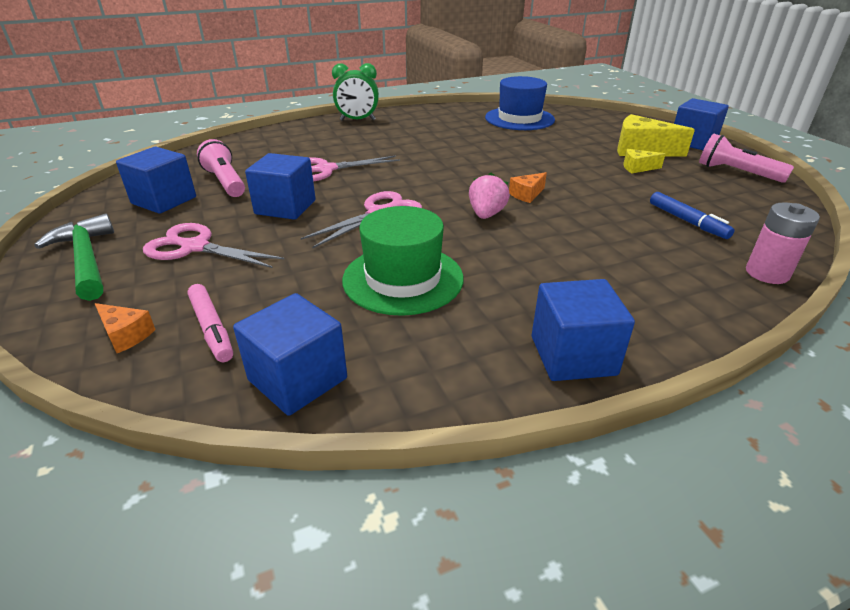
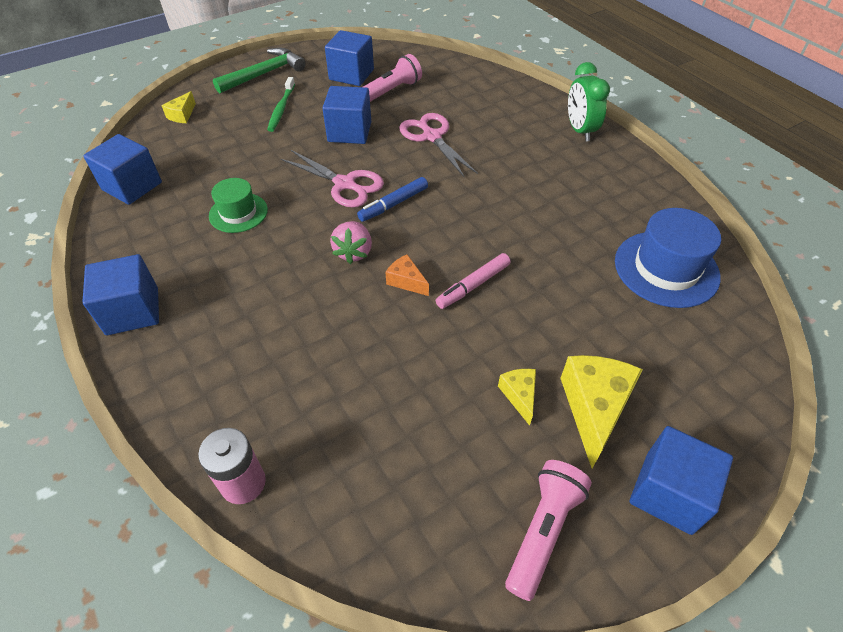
camera: 80 degrees right, 15 degrees up
orange cheese [95,303,156,353] -> yellow cheese [161,91,196,123]
pink scissors [143,223,284,268] -> green toothbrush [267,77,295,132]
pink marker [187,284,233,362] -> pink marker moved to [436,253,511,309]
green hat [342,206,464,316] -> green hat [209,178,268,233], size x0.62
pink strawberry [469,173,510,219] -> pink strawberry turned 90 degrees clockwise [330,221,372,264]
blue marker [650,192,735,239] -> blue marker moved to [357,177,428,222]

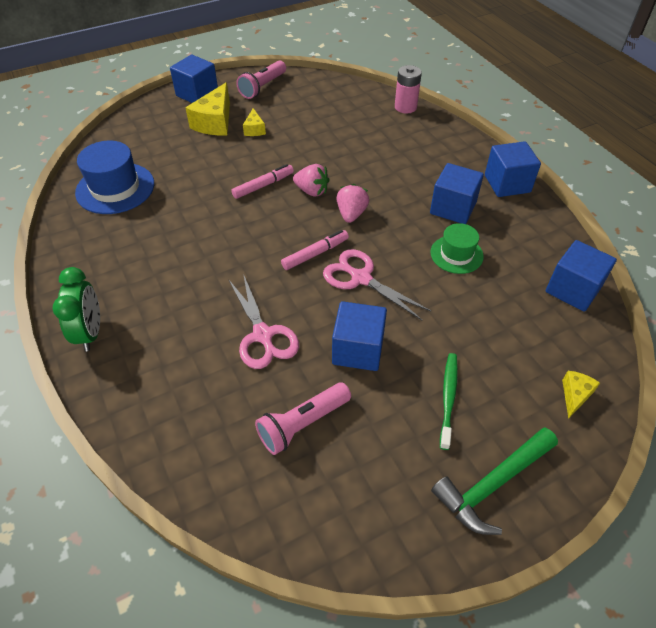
camera: 175 degrees left, 0 degrees up
blue cube [325,30,374,86] -> blue cube moved to [430,163,484,224]
blue marker [357,177,428,222] -> pink marker [281,230,349,270]
orange cheese [385,255,429,296] -> pink strawberry [293,164,330,197]

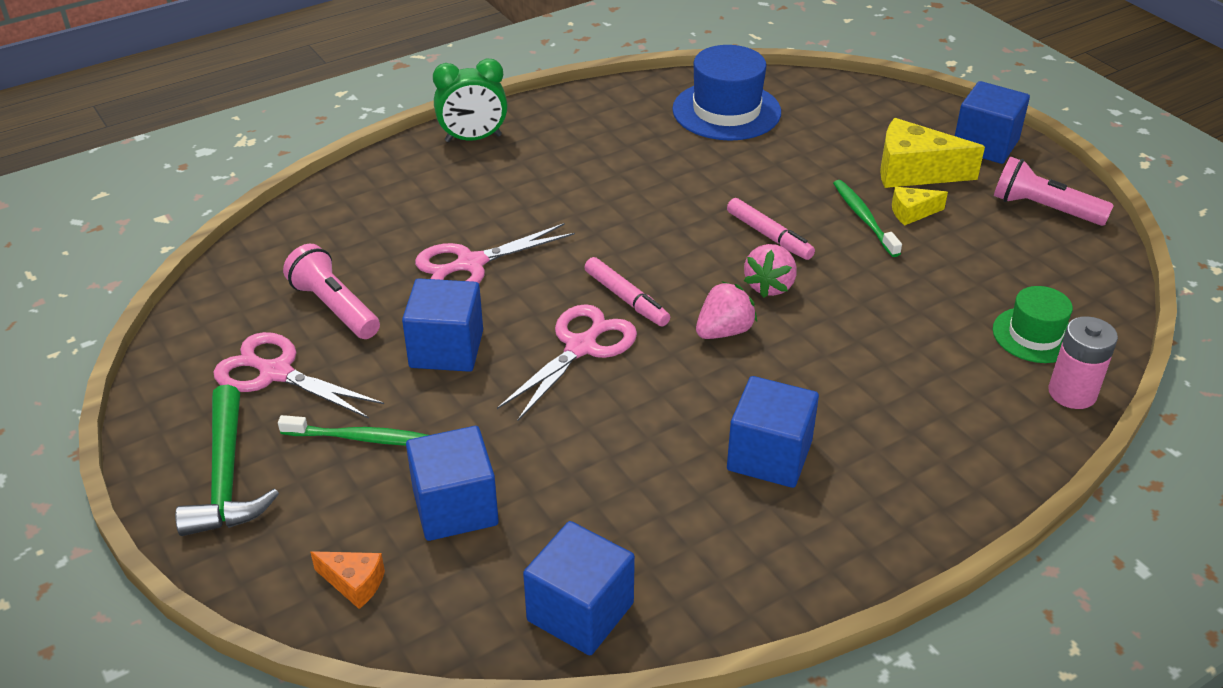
camera: 85 degrees right, 10 degrees down
pink strawberry [336,184,369,223] -> pink strawberry turned 45 degrees counterclockwise [696,282,757,339]
green hat [430,223,484,274] -> green hat moved to [993,286,1073,363]
green hammer [431,427,558,535] -> green hammer turned 150 degrees counterclockwise [175,385,279,536]
blue cube [485,141,541,197] -> blue cube moved to [406,426,499,541]
yellow cheese [562,371,600,419] -> orange cheese [310,551,385,609]
none -> pink scissors [213,332,384,419]
none -> green toothbrush [833,180,902,257]

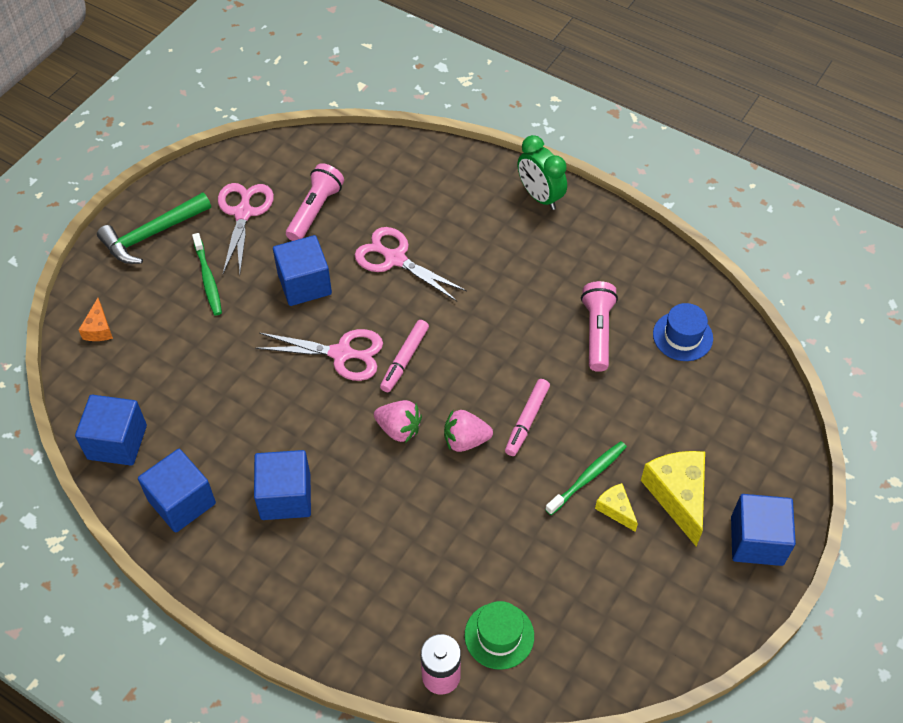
camera: 65 degrees right, 15 degrees up
blue cube [406,426,499,541] -> blue cube moved to [138,449,216,533]
blue hat [672,45,781,141] -> blue hat [653,303,713,361], size x0.62
pink flashlight [994,157,1114,226] -> pink flashlight moved to [581,281,618,372]

